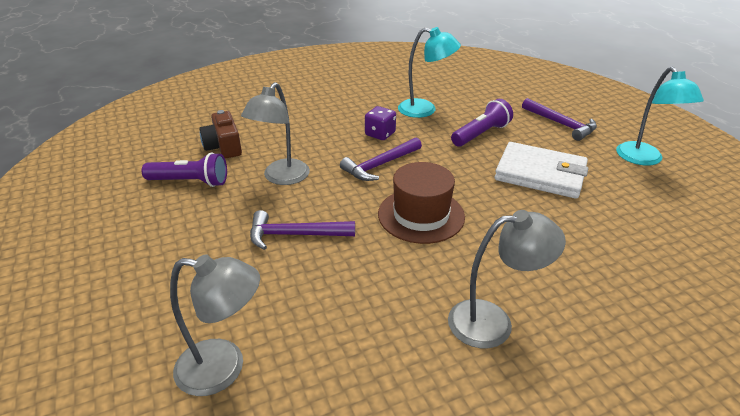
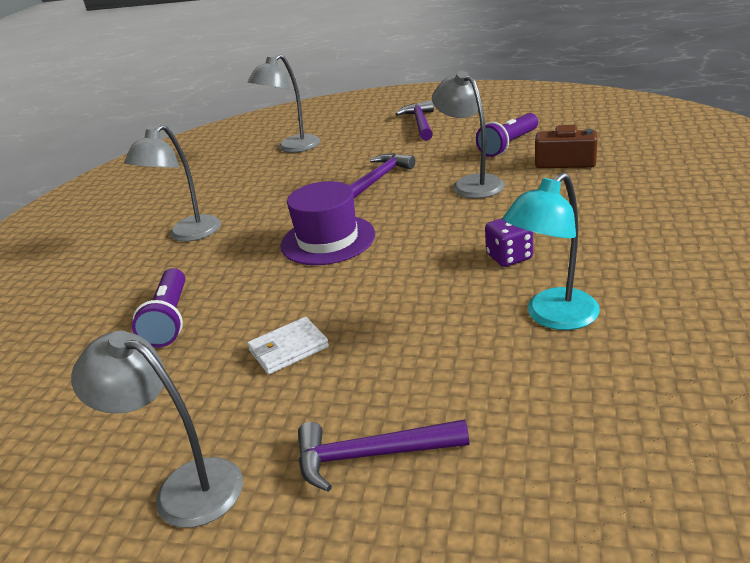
camera: 130 degrees right, 5 degrees down
purple hammer [340,137,422,181] -> purple hammer moved to [396,100,434,141]
brown hat [378,162,465,244] -> purple hat [280,181,375,265]
purple flashlight [451,99,513,147] -> purple flashlight moved to [132,268,185,348]
white wallet [495,142,589,199] -> white wallet [247,317,329,374], size x0.55
turquoise lamp [616,67,704,166] -> grey lamp [71,331,243,528]

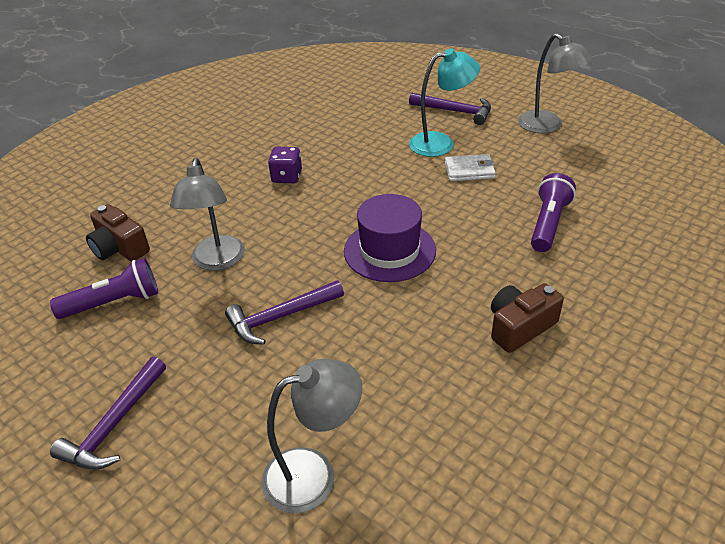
camera: 155 degrees left, 10 degrees up
grey lamp [124,124,221,242] -> brown camera [491,283,564,353]
turquoise lamp [503,172,600,330] -> turquoise lamp moved to [409,48,480,157]

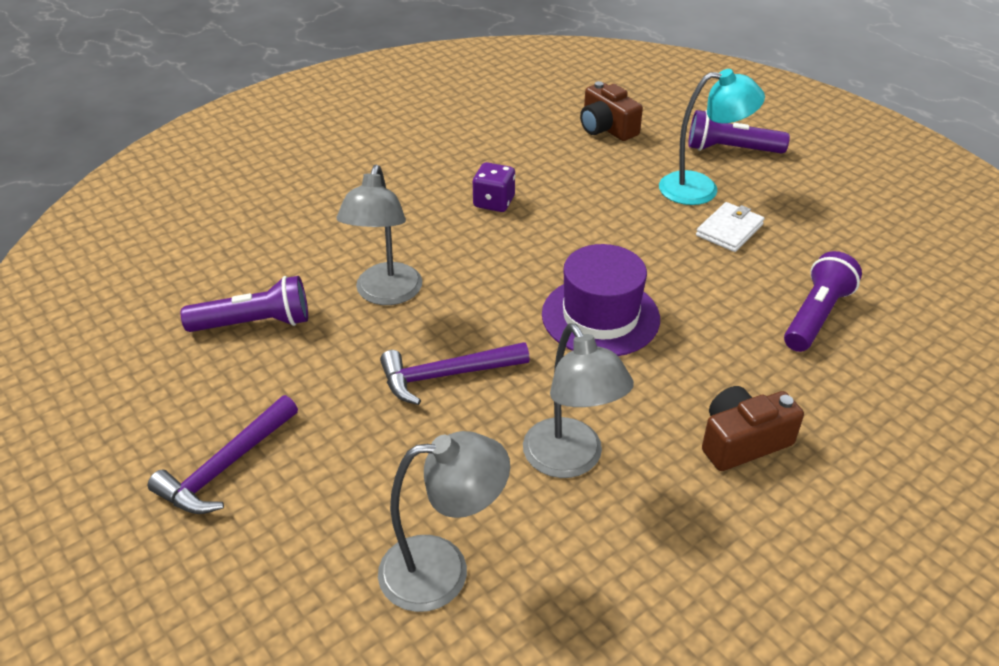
camera: 10 degrees right, 0 degrees up
brown camera [86,204,150,262] -> brown camera moved to [580,81,643,141]
purple hammer [409,93,491,125] -> purple flashlight [688,110,790,154]
white wallet [445,154,496,181] -> white wallet turned 60 degrees counterclockwise [696,202,764,252]
grey lamp [518,33,593,134] -> grey lamp moved to [523,323,634,478]

